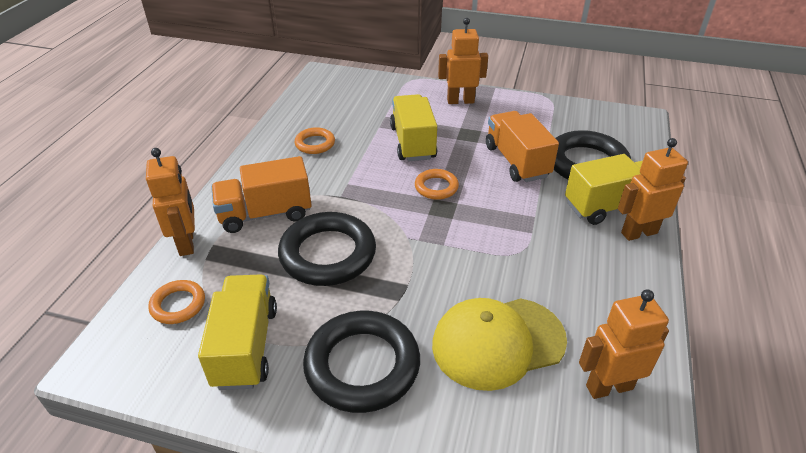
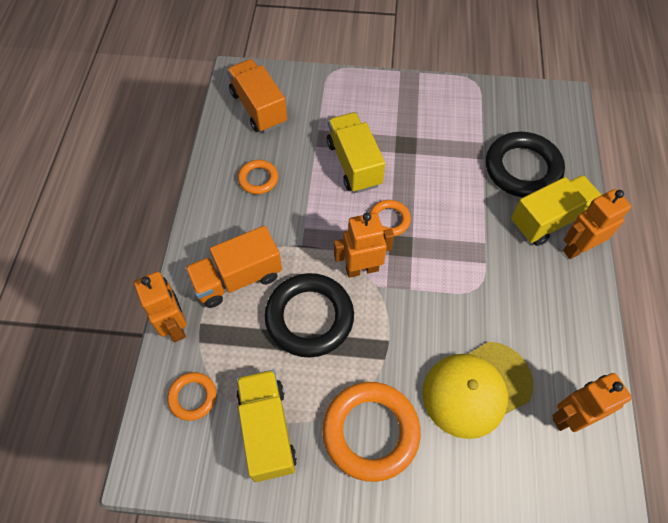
camera: 10 degrees left, 20 degrees up
black ring [303,311,420,413] -> orange ring [322,382,421,482]
orange robot [438,18,488,104] -> orange robot moved to [334,213,394,278]
orange truck [486,111,559,182] -> orange truck moved to [227,59,287,133]

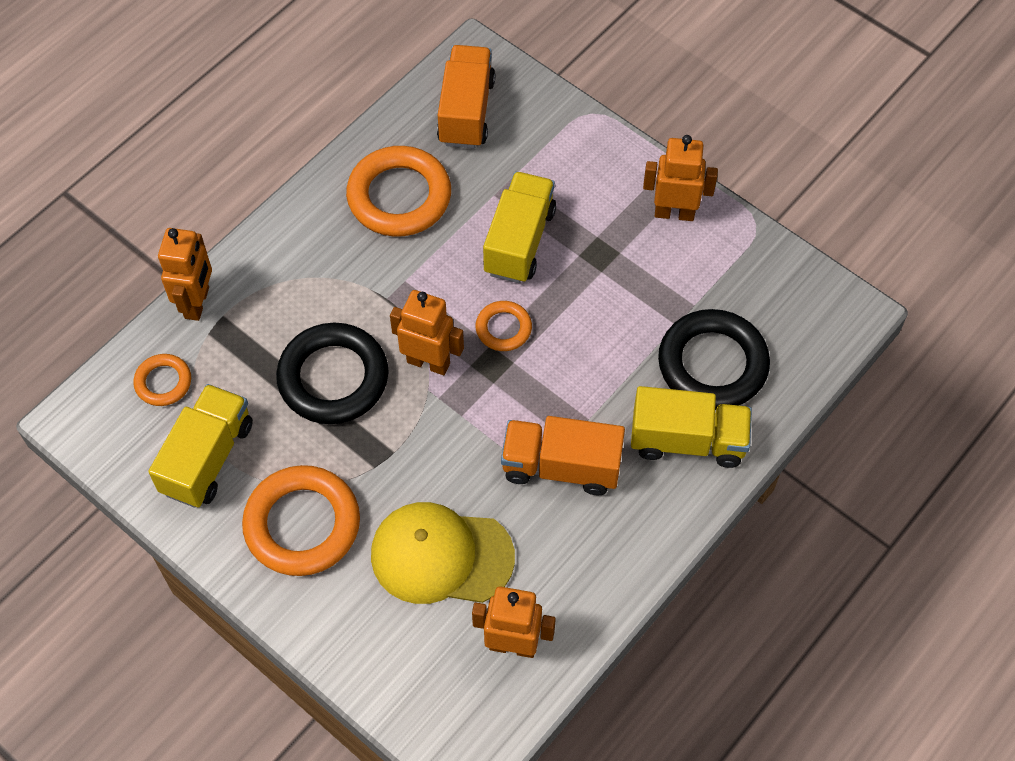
camera: 35 degrees right, 0 degrees up
orange truck [185,226,282,308] -> orange truck moved to [501,416,625,495]
orange ring [238,160,278,194] -> orange ring [346,146,451,237], size x1.94
orange robot [563,189,631,259] -> orange robot moved to [643,135,718,221]

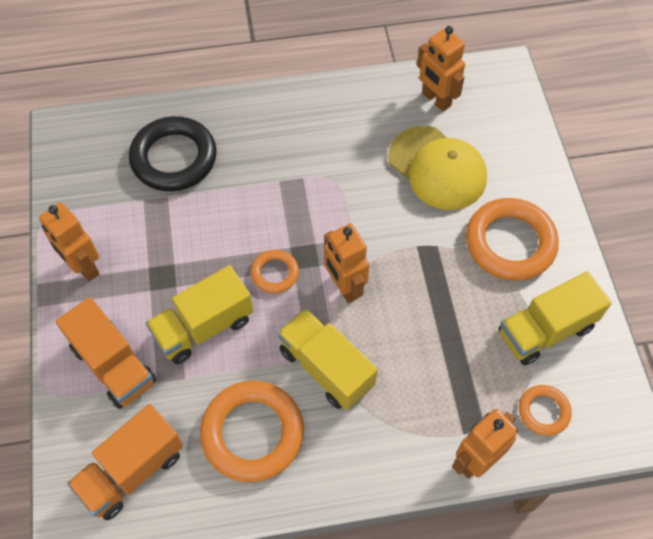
camera: 140 degrees left, 0 degrees up
black ring [276,323,389,424] -> none
orange truck [501,416,625,495] -> orange truck moved to [56,297,157,409]
yellow truck [631,386,752,468] -> yellow truck moved to [277,308,378,410]

